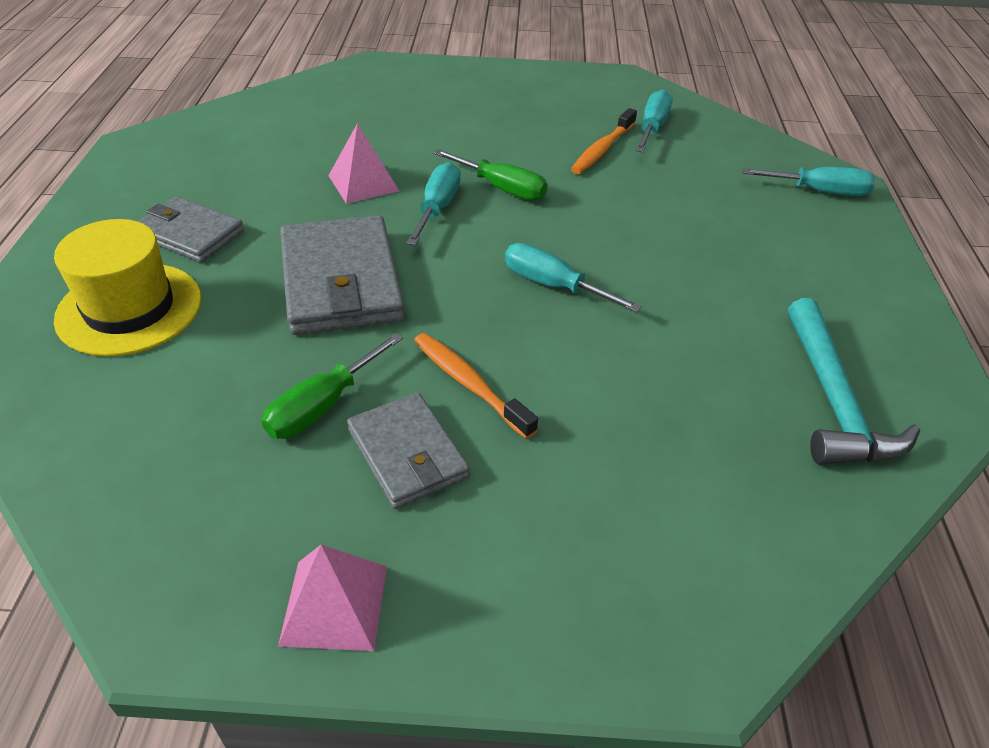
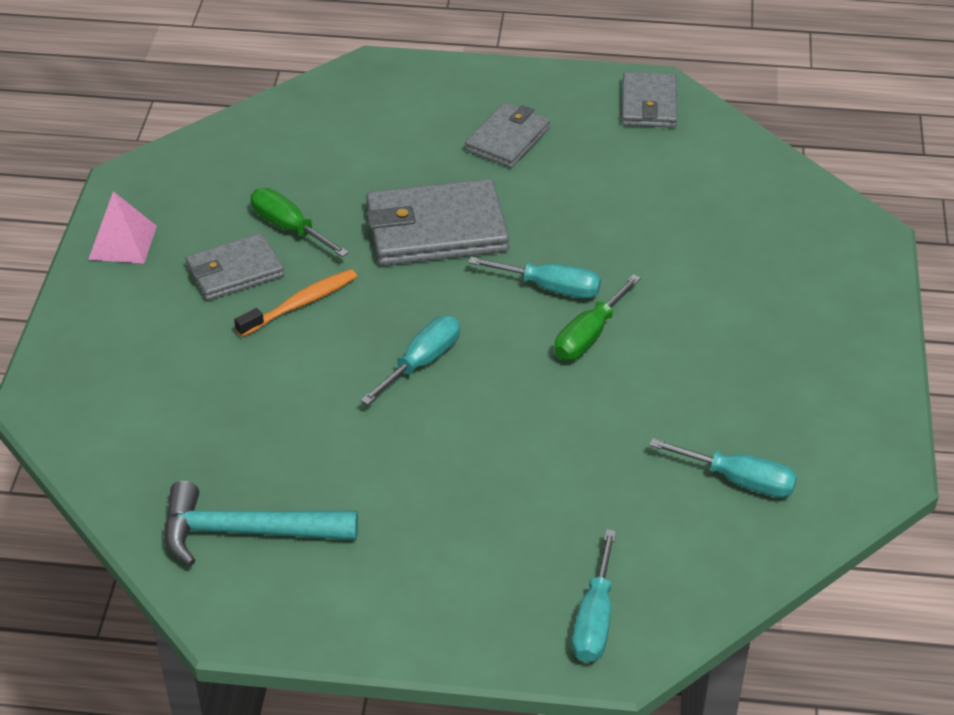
camera: 95 degrees right, 0 degrees up
yellow hat [54,219,201,357] -> none
pink pyramid [328,123,399,204] -> none
orange toothbrush [571,108,637,174] -> none
none -> grey wallet [622,72,677,128]

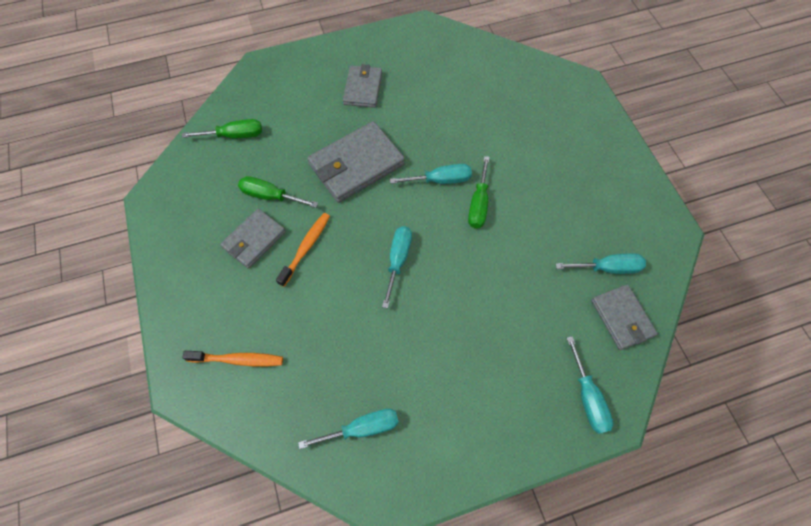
camera: 25 degrees left, 20 degrees up
pink pyramid [88,191,157,263] -> none
turquoise hammer [165,481,358,566] -> turquoise screwdriver [298,409,399,449]
grey wallet [622,72,677,128] -> grey wallet moved to [591,285,658,350]
none -> green screwdriver [182,119,262,138]
none -> orange toothbrush [182,351,283,367]

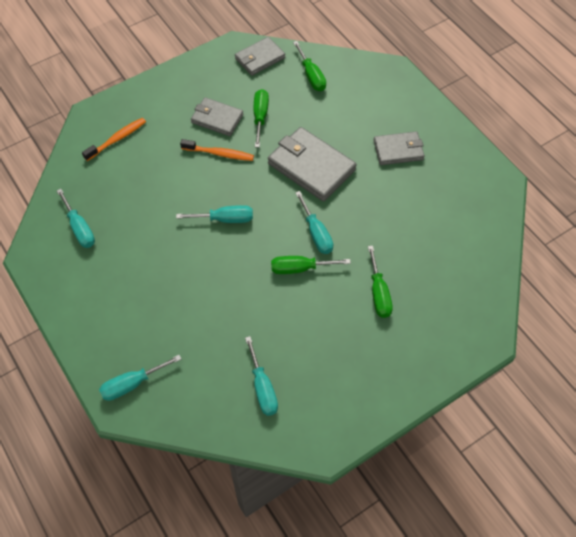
camera: 75 degrees right, 5 degrees down
orange toothbrush [182,351,283,367] -> orange toothbrush turned 120 degrees counterclockwise [82,118,146,161]
grey wallet [591,285,658,350] -> grey wallet moved to [235,37,285,76]
none -> green screwdriver [368,246,393,318]

